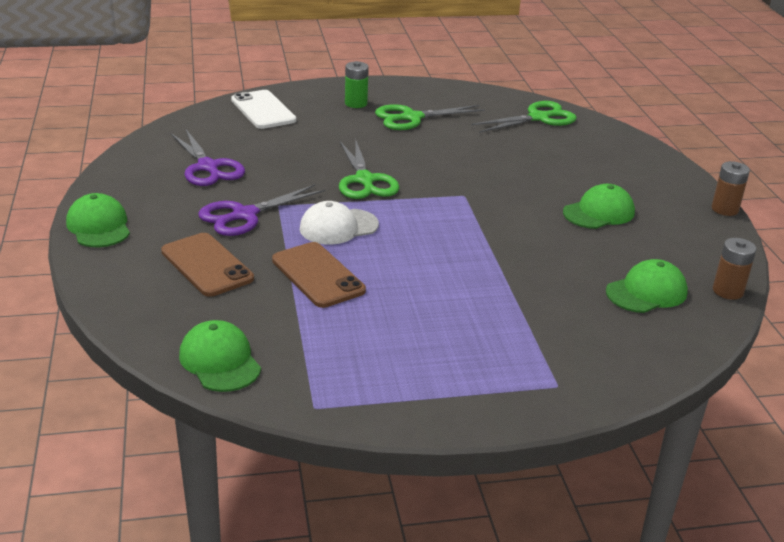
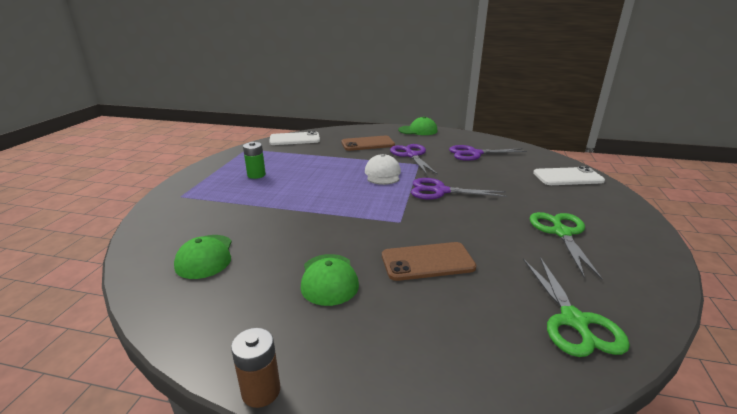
camera: 115 degrees right, 5 degrees down
green cap [179,320,261,392] -> white phone [269,131,320,145]
brown phone [272,242,366,308] -> brown phone moved to [382,242,477,281]
green scissors [339,139,400,199] -> purple scissors [411,178,507,199]
green battery [345,61,369,108] -> green battery moved to [243,142,266,179]
brown battery [713,238,757,300] -> none

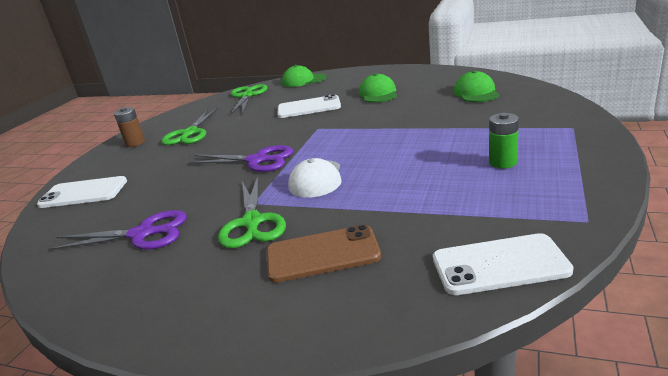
camera: 170 degrees left, 0 degrees up
brown battery [231,328,280,408] -> brown battery moved to [114,107,145,147]
brown phone [382,242,477,281] -> white phone [277,94,341,118]
purple scissors [390,144,438,175] -> green scissors [218,176,286,248]
green cap [398,116,438,135] -> green cap moved to [282,65,327,87]

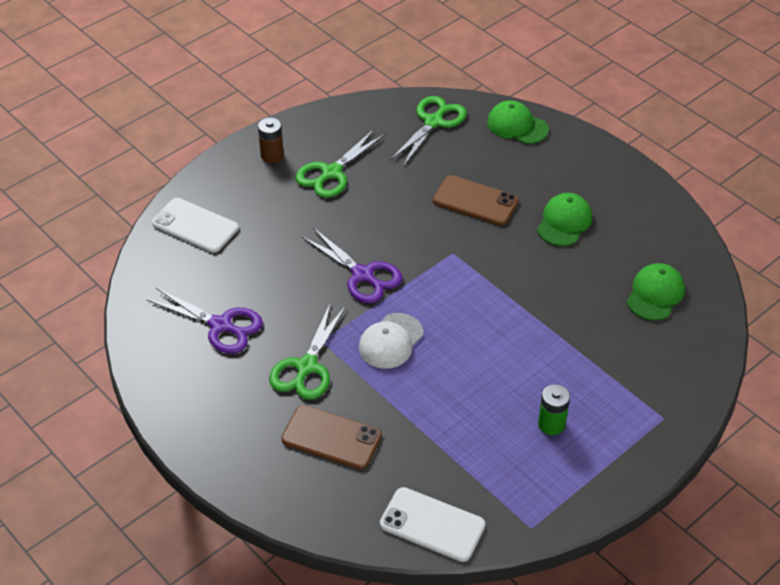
camera: 25 degrees right, 20 degrees up
white phone [277,94,341,118] -> brown phone [433,175,519,226]

